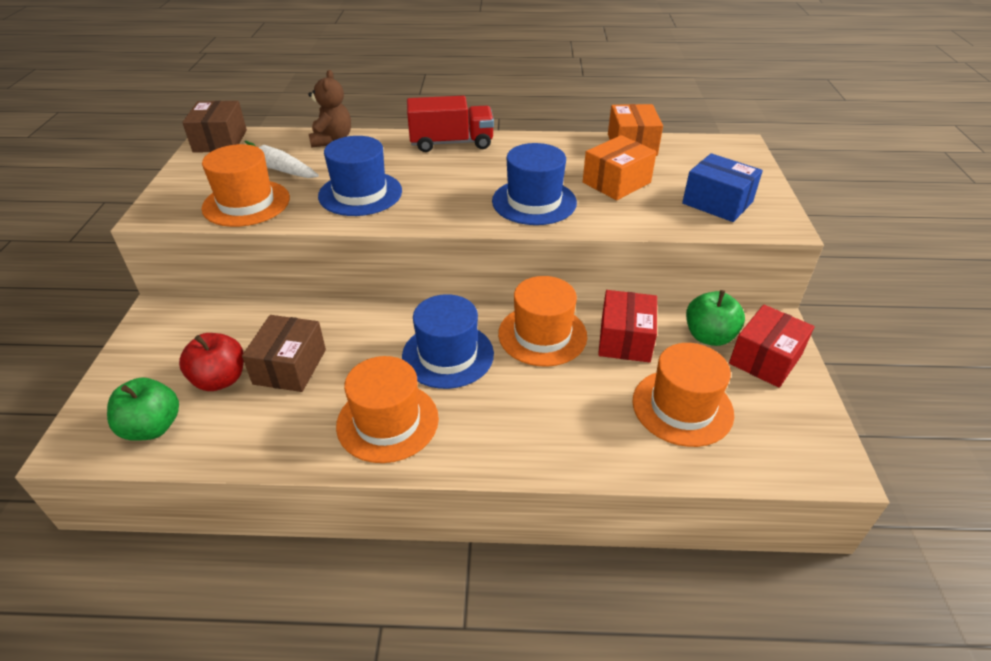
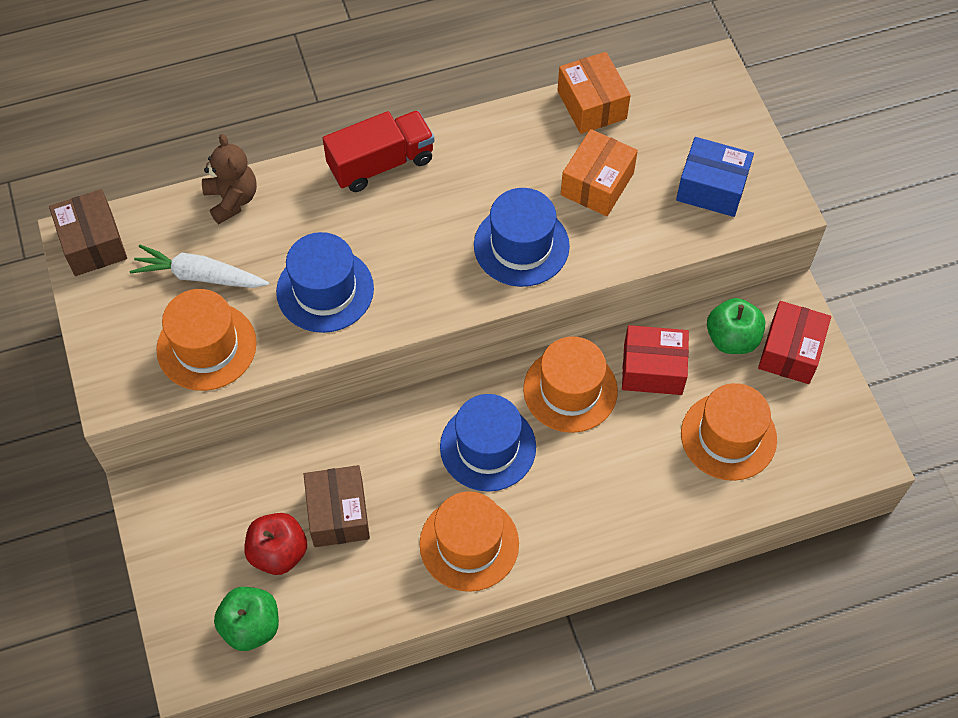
camera: 20 degrees left, 20 degrees up
red box [598,290,657,363] -> red box turned 75 degrees counterclockwise [622,325,689,395]

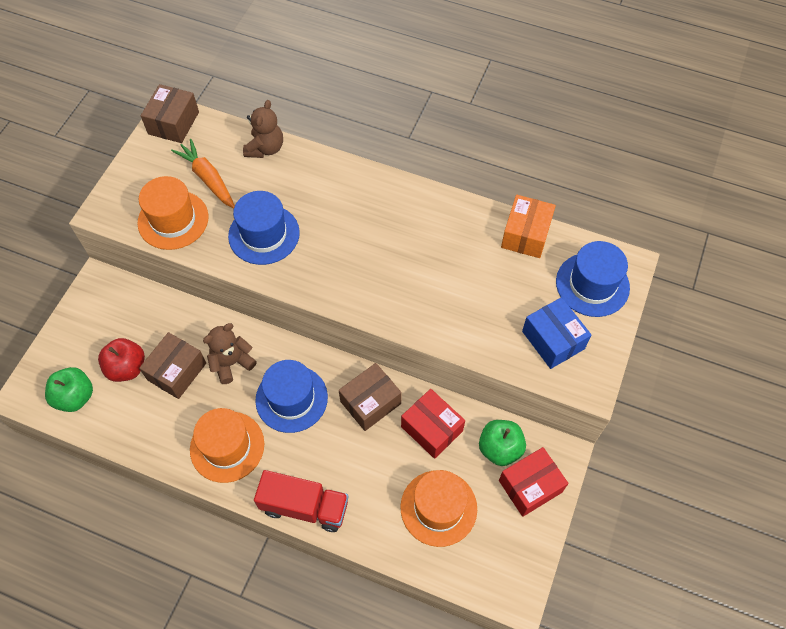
camera: 40 degrees right, 0 degrees up
white carrot [129,245,269,288] -> orange carrot [171,139,235,209]
red truck [322,110,434,192] -> red truck moved to [254,470,348,532]
blue hat [474,188,570,287] -> blue hat moved to [556,241,630,317]
orange hat [523,336,618,433] -> brown box [339,363,402,431]
orange box [561,129,638,216] -> none
none -> brown teddy bear [203,323,257,384]

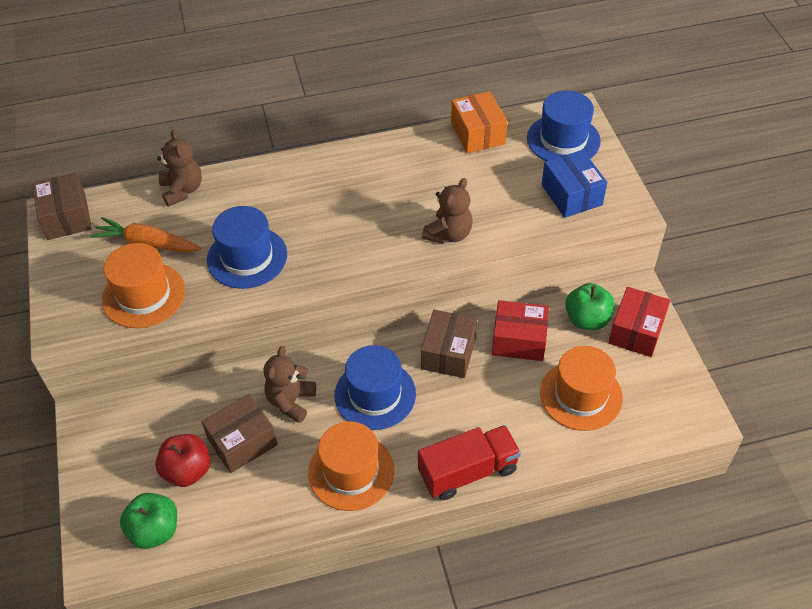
camera: 35 degrees left, 10 degrees down
brown box [139,332,206,399] -> brown box turned 60 degrees clockwise [202,394,278,473]
blue box [522,297,592,369] -> blue box turned 45 degrees clockwise [542,150,607,218]
none -> brown teddy bear [422,178,473,244]

